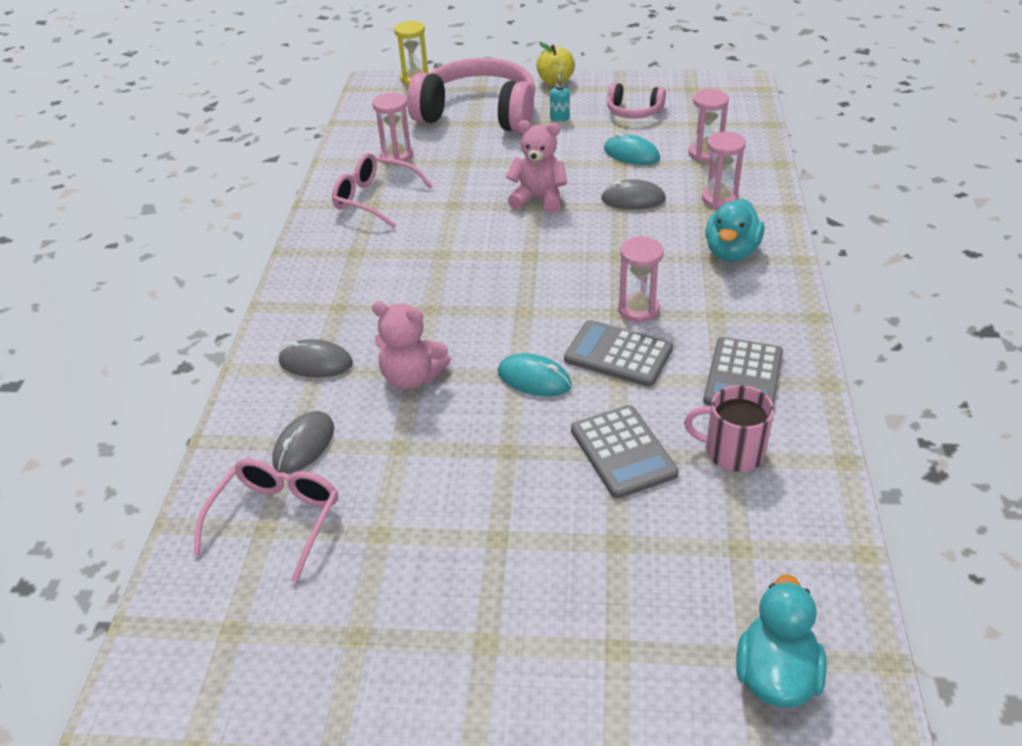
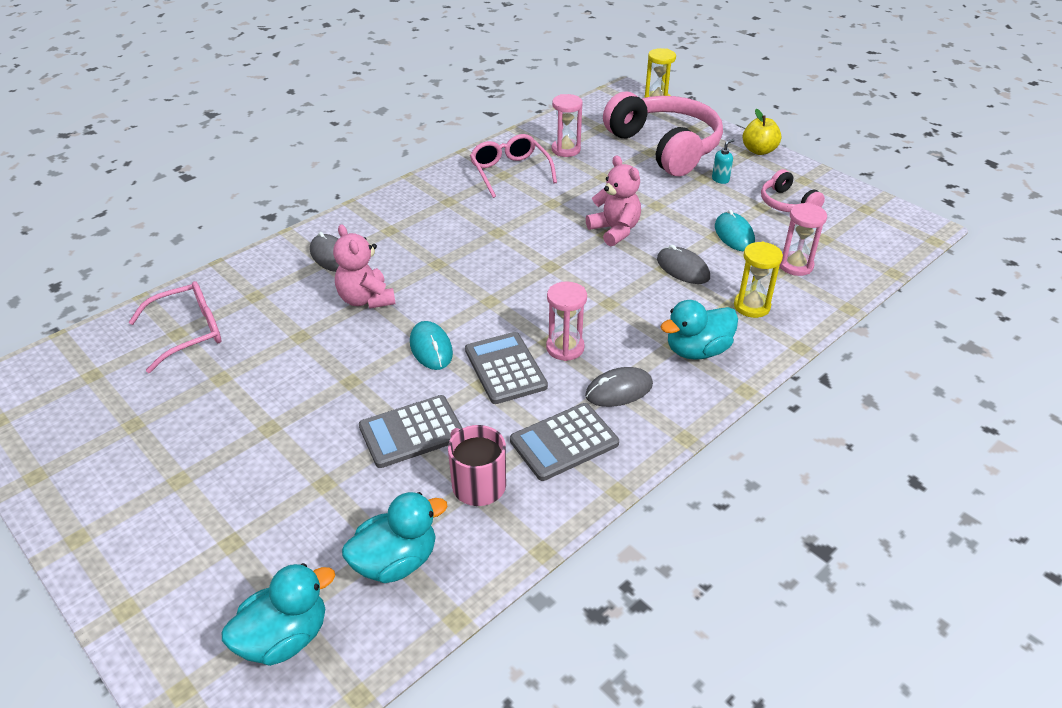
camera: 40 degrees right, 0 degrees up
grey mouse [272,411,334,473] -> grey mouse moved to [585,367,653,407]
grey calculator [571,405,679,499] -> grey calculator turned 45 degrees clockwise [359,395,462,468]
pink hourglass [702,132,746,209] -> yellow hourglass [734,241,783,318]
none -> turquoise duck [342,492,448,583]

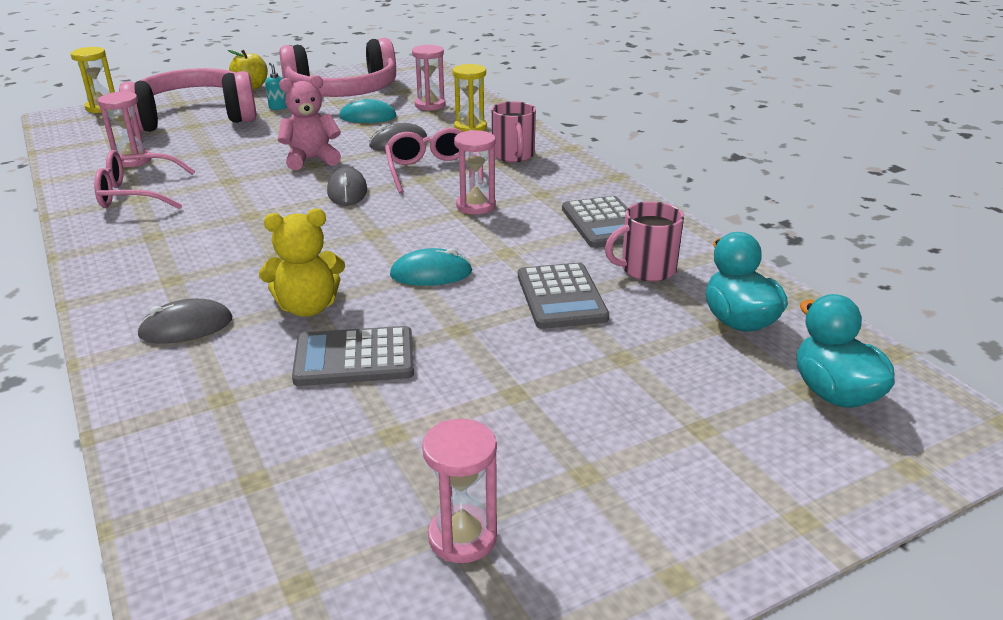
camera: 75 degrees left, 10 degrees down
pink glasses [129,281,221,373] -> pink glasses moved to [385,128,483,193]
pink teddy bear [333,224,395,309] -> yellow teddy bear [259,208,345,317]
grey calculator [465,332,548,404] -> grey calculator moved to [292,326,414,386]
grey mouse [585,367,653,407] -> grey mouse moved to [327,167,367,206]
turquoise duck [660,300,738,360] -> pink mug [491,101,536,162]
pink headphones [761,169,825,212] -> pink headphones [279,38,396,97], size x2.13
none -> pink hourglass [422,419,497,563]

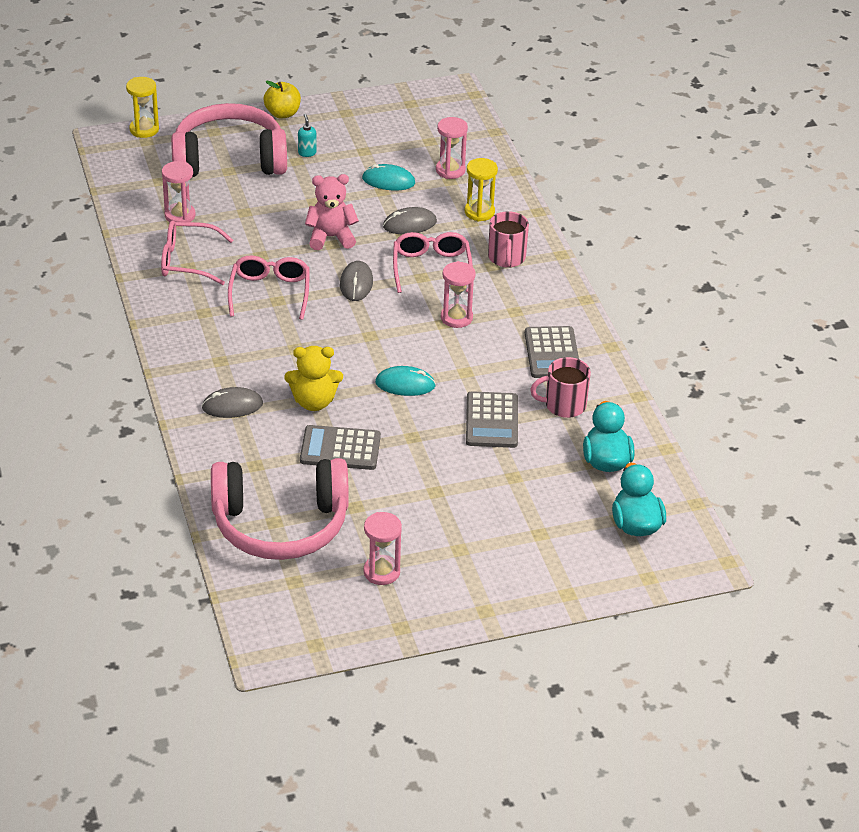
camera: 10 degrees right, 10 degrees up
pink headphones [279,38,396,97] -> pink headphones moved to [211,458,349,560]
none -> pink glasses [228,255,310,320]

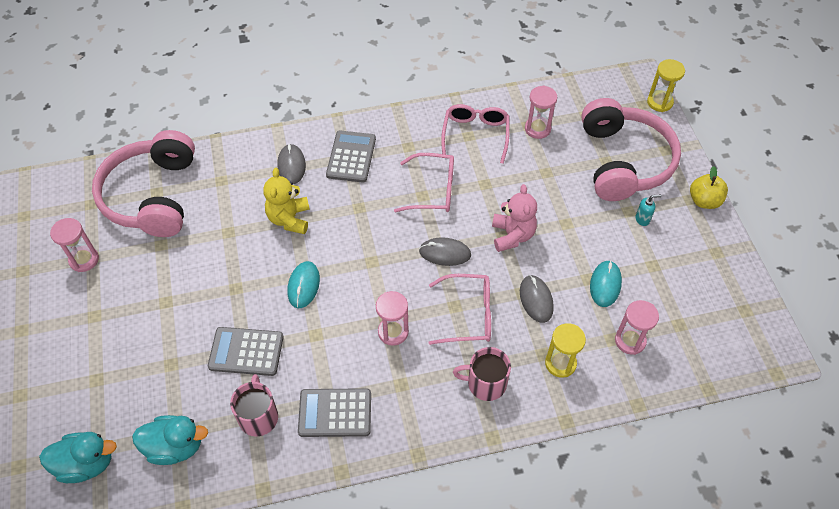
camera: 95 degrees right, 15 degrees up
grey calculator [300,425,381,470] -> grey calculator moved to [326,130,376,183]

